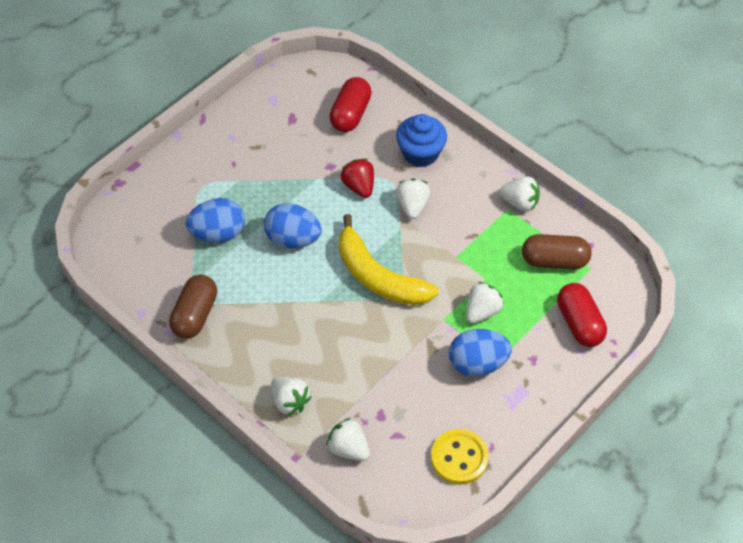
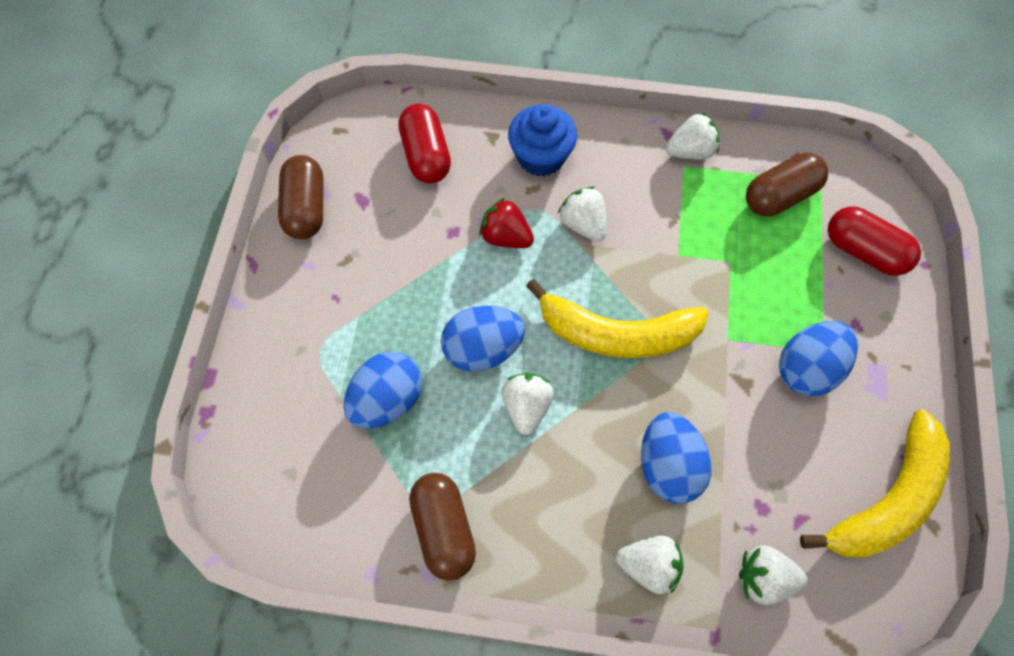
camera: 35 degrees left, 10 degrees up
yellow button [431,429,489,485] -> yellow banana [800,410,950,558]
white strawberry [466,282,504,323] -> white strawberry moved to [502,373,554,435]
none -> brown capsule [278,155,324,239]
none -> blue egg [641,412,712,504]

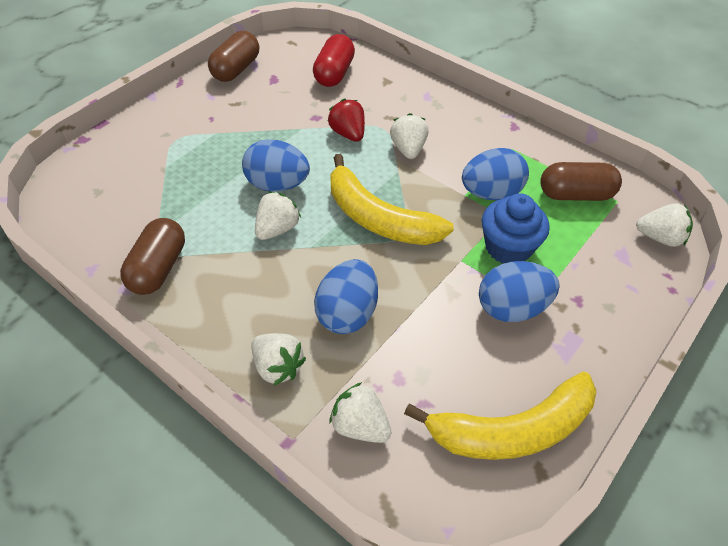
camera: 30 degrees right, 15 degrees down
blue egg [344,351,422,428] -> blue egg moved to [462,148,529,200]
blue cupcake [508,104,577,176] -> blue cupcake moved to [482,193,550,264]
white strawberry [666,113,719,160] -> white strawberry moved to [636,203,693,247]
red capsule [828,206,921,276] -> none

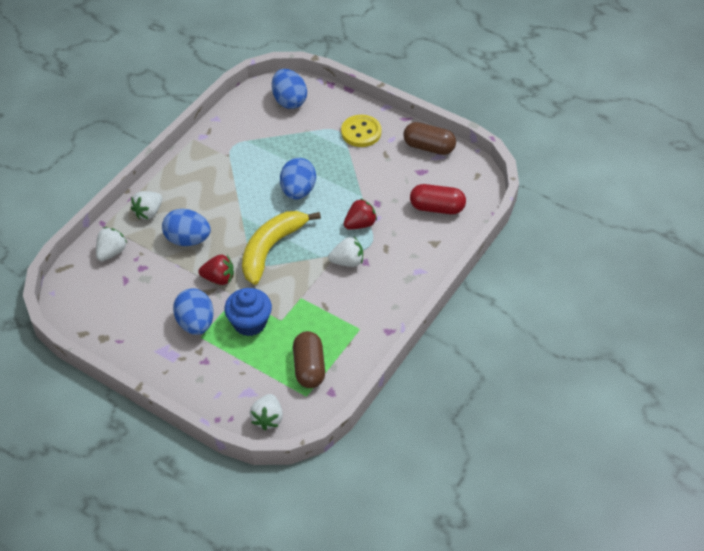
camera: 85 degrees right, 0 degrees up
brown capsule [120,218,185,295] -> none
white strawberry [255,192,301,240] -> none
yellow banana [404,371,597,460] -> none
blue egg [462,148,529,200] -> blue egg moved to [272,69,307,109]
none -> red strawberry [198,255,234,285]
none -> yellow button [341,115,382,147]

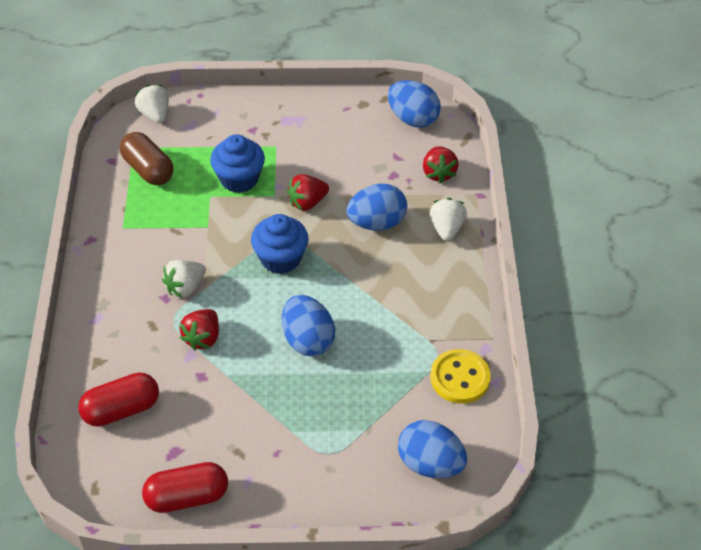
camera: 145 degrees right, 0 degrees up
white strawberry [96,227,127,261] -> red strawberry [423,146,459,183]
blue egg [173,288,214,335] -> blue egg moved to [388,80,441,128]
yellow banana [242,211,321,285] -> blue cupcake [251,214,309,274]
yellow button [341,115,382,147] -> yellow button moved to [430,349,491,404]
brown capsule [403,122,456,155] -> red capsule [142,462,228,513]

